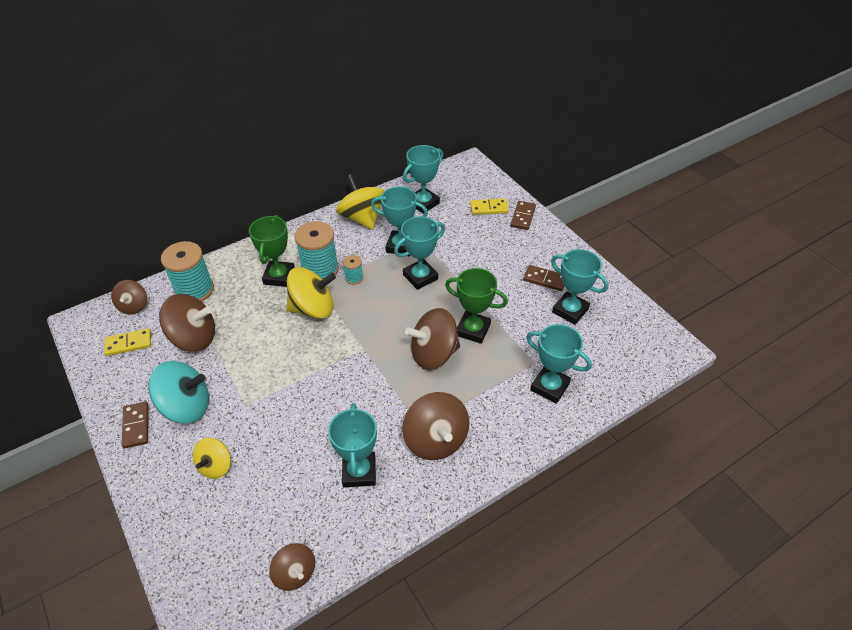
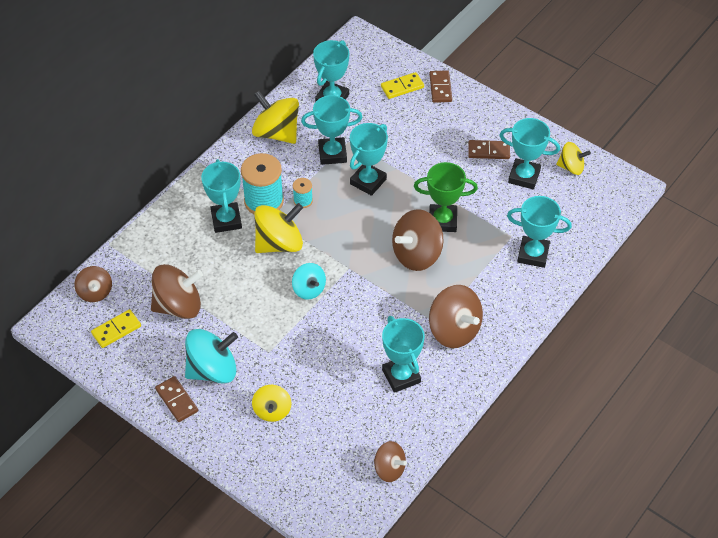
camera: 20 degrees left, 5 degrees up
turquoise spool [161,241,214,302] -> none
green trophy [249,215,295,287] -> turquoise trophy [201,159,242,233]
none -> turquoise spinning top [292,263,326,300]
none -> yellow spinning top [556,142,591,175]

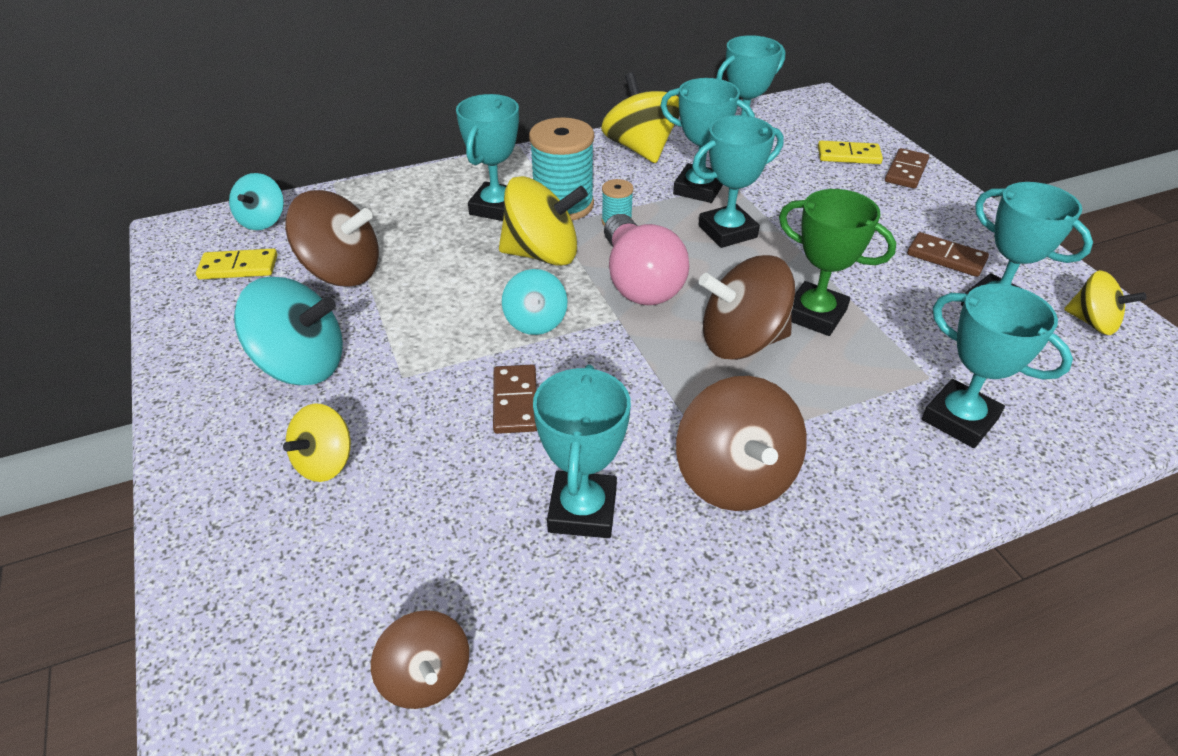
camera: 30 degrees right, 10 degrees down
brown spinning top [74,266,112,302] -> turquoise spinning top [229,173,284,230]
brown domino [155,376,198,422] -> brown domino moved to [493,365,537,434]
none -> pink light bulb [604,214,689,305]

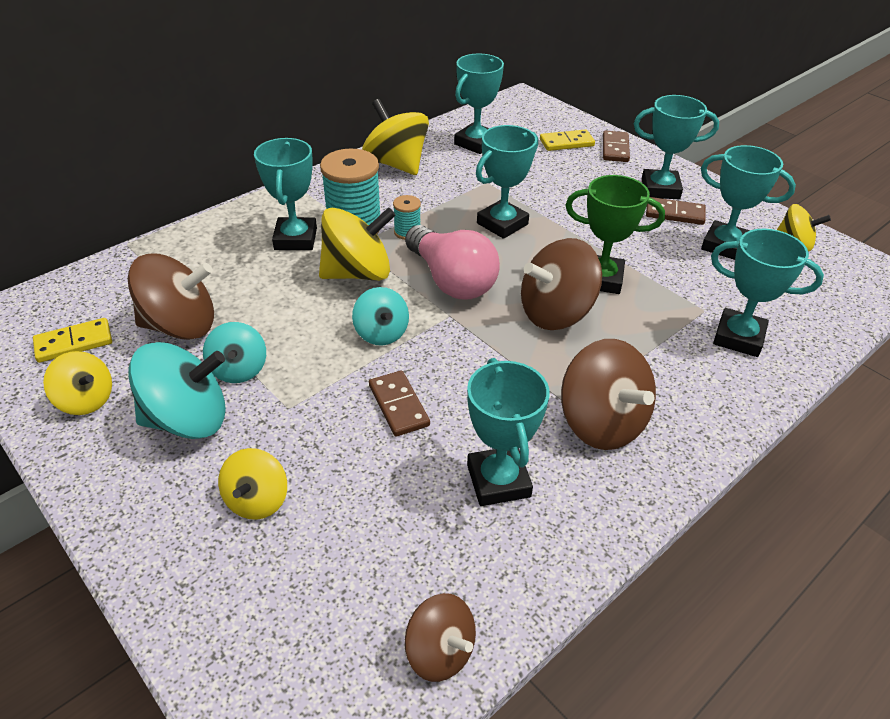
camera: 20 degrees left, 0 degrees up
turquoise spinning top [229,173,284,230] -> turquoise spinning top moved to [203,322,266,383]
turquoise trophy [660,78,755,203] -> turquoise trophy moved to [634,95,719,199]
none -> yellow spinning top [43,351,112,415]

